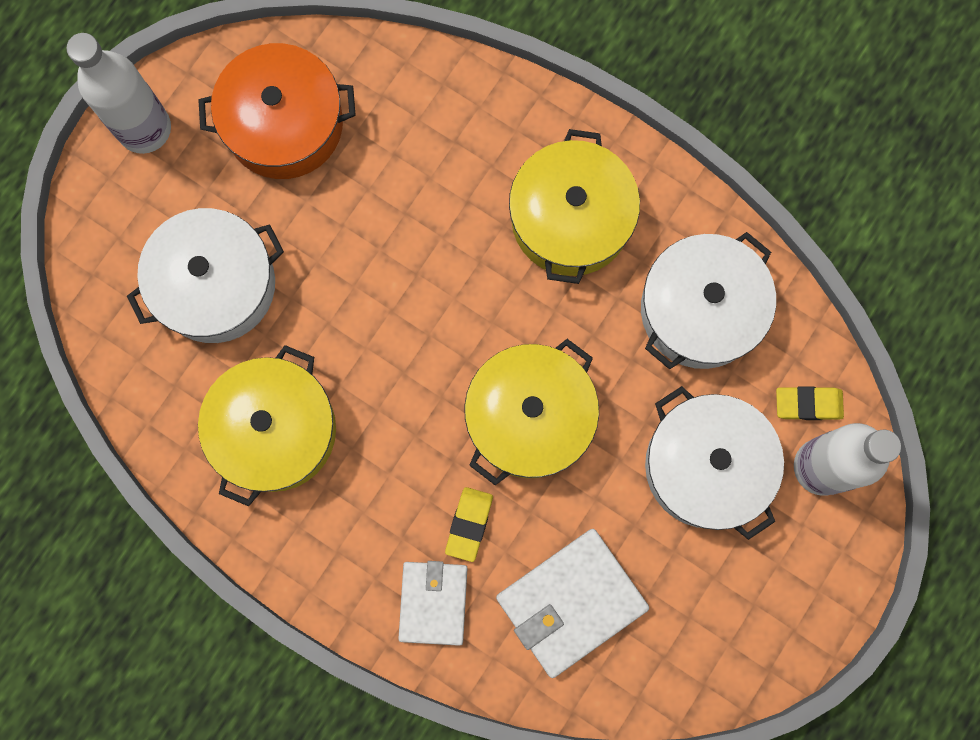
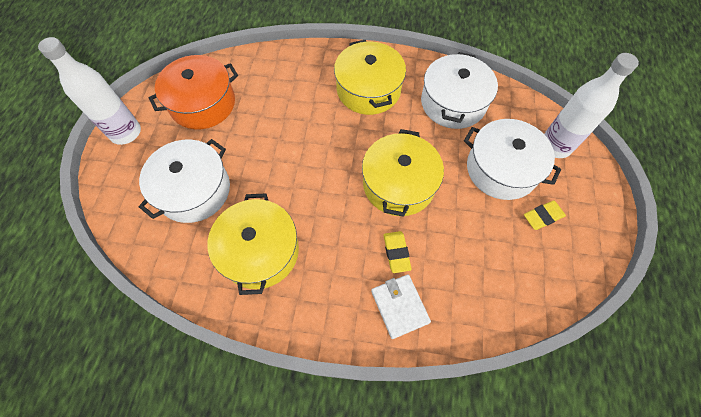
camera: 25 degrees left, 15 degrees down
white wallet [496,529,649,678] -> none
yellow eraser [776,386,844,420] -> yellow eraser moved to [524,200,566,230]

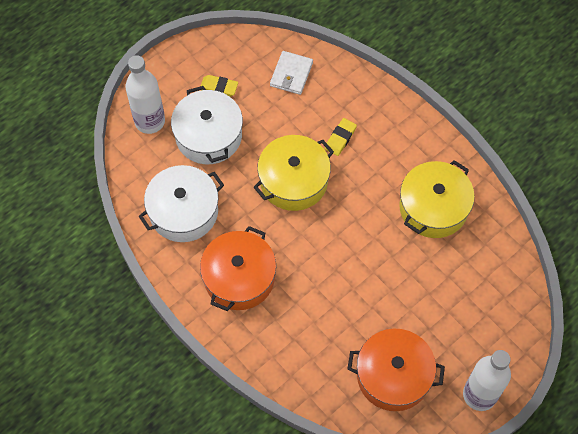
camera: 140 degrees left, 0 degrees up
white pot [139,139,230,223] -> none
yellow pot [334,40,406,115] -> orange pot [200,226,276,311]
white wallet [371,275,431,339] -> white wallet moved to [270,51,313,95]

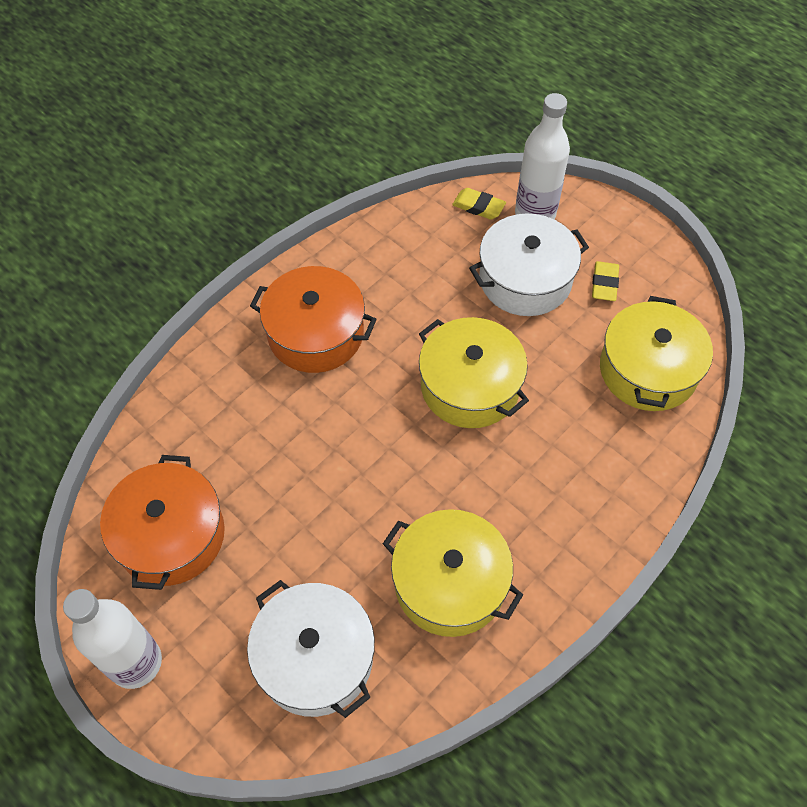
camera: 85 degrees right, 5 degrees down
white pot [139,165,224,242] -> white pot moved to [247,580,375,718]
white wallet [270,51,313,95] -> yellow pot [600,296,713,411]
yellow eraser [325,118,357,156] -> yellow eraser moved to [452,188,506,220]

